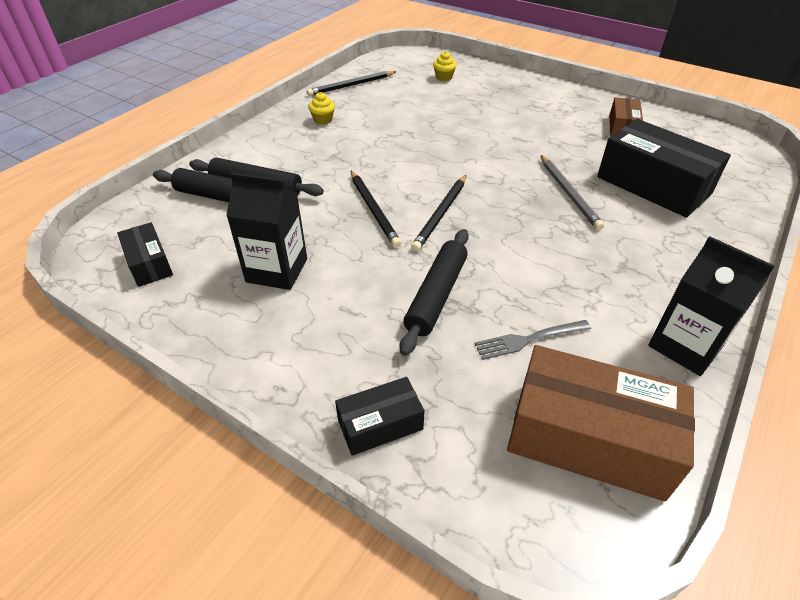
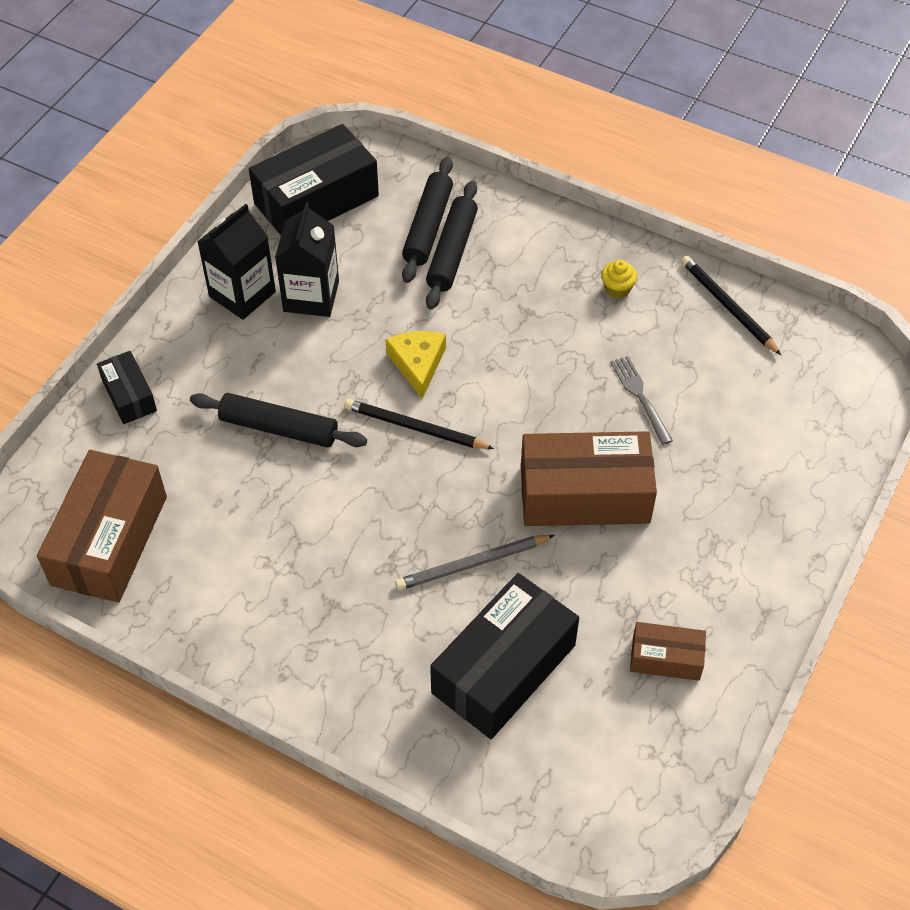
camera: 85 degrees right, 10 degrees up
black box [117,222,173,287] -> black box [249,124,379,235], size x1.94
black pencil [351,171,401,248] -> yellow cheese [385,331,446,399]
yellow cupcake [433,51,457,81] -> none
grey fork [475,320,591,360] -> grey fork moved to [610,356,673,445]
black carton [648,236,775,376] -> black carton moved to [197,204,276,320]
none -> brown box [521,431,657,526]

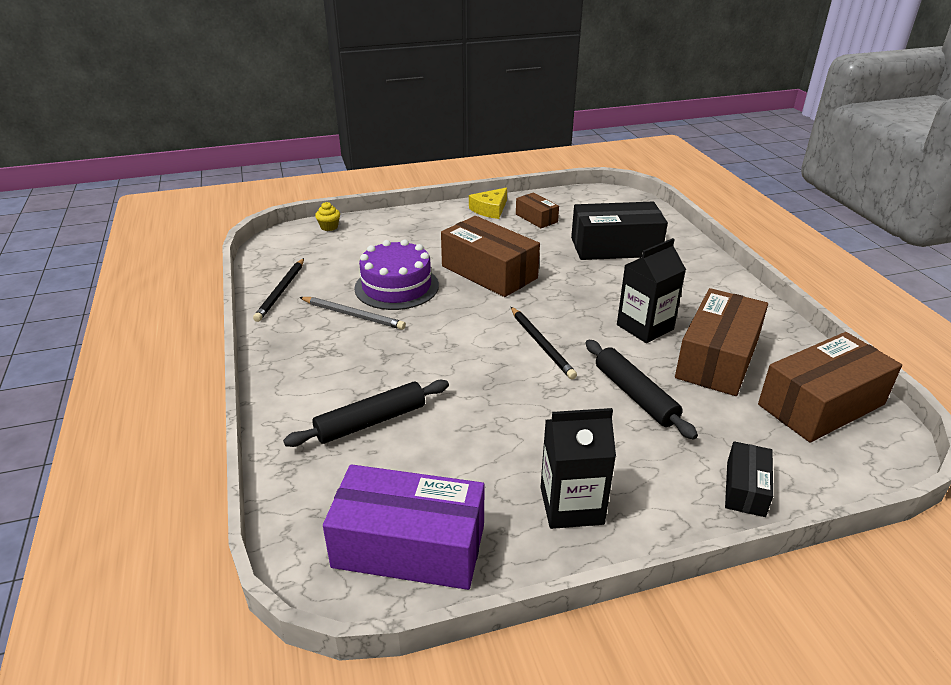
camera: 135 degrees left, 20 degrees down
black box [249,124,379,235] -> purple box [323,464,485,590]
black carton [275,202,339,317] -> black carton moved to [617,238,686,343]
yellow cheese [385,331,446,399] -> yellow cheese moved to [469,188,507,219]
grey pencil [395,535,555,590] -> grey pencil moved to [299,297,406,330]
black rolling pin [402,157,453,283] -> none
yellow cupcake [601,260,637,298] -> yellow cupcake moved to [315,202,340,231]
grey fork [610,356,673,445] -> purple cake [354,239,439,310]
none -> brown box [675,288,768,396]

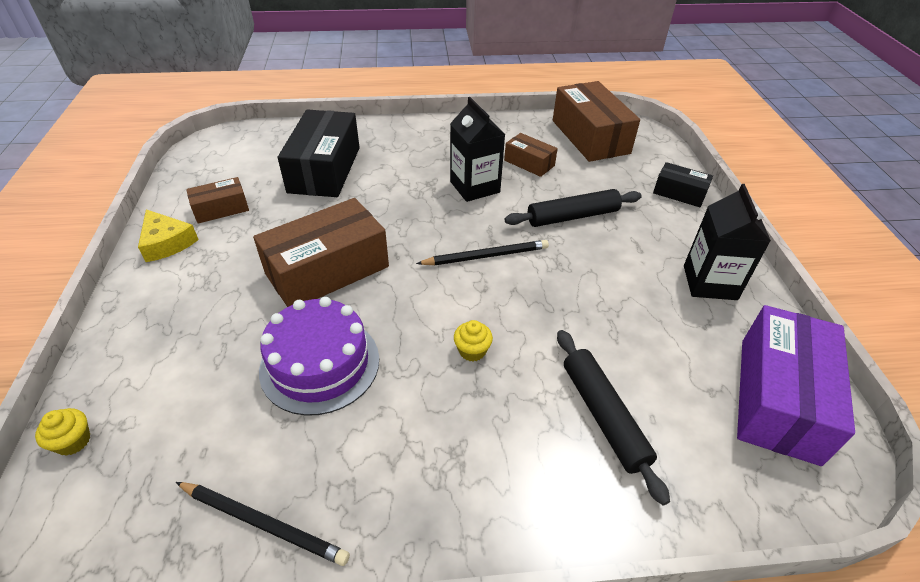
camera: 80 degrees left, 10 degrees up
grey pencil [299,297,406,330] -> none
brown box [675,288,768,396] -> brown box [504,133,558,177], size x0.52
none -> yellow cupcake [454,320,493,361]

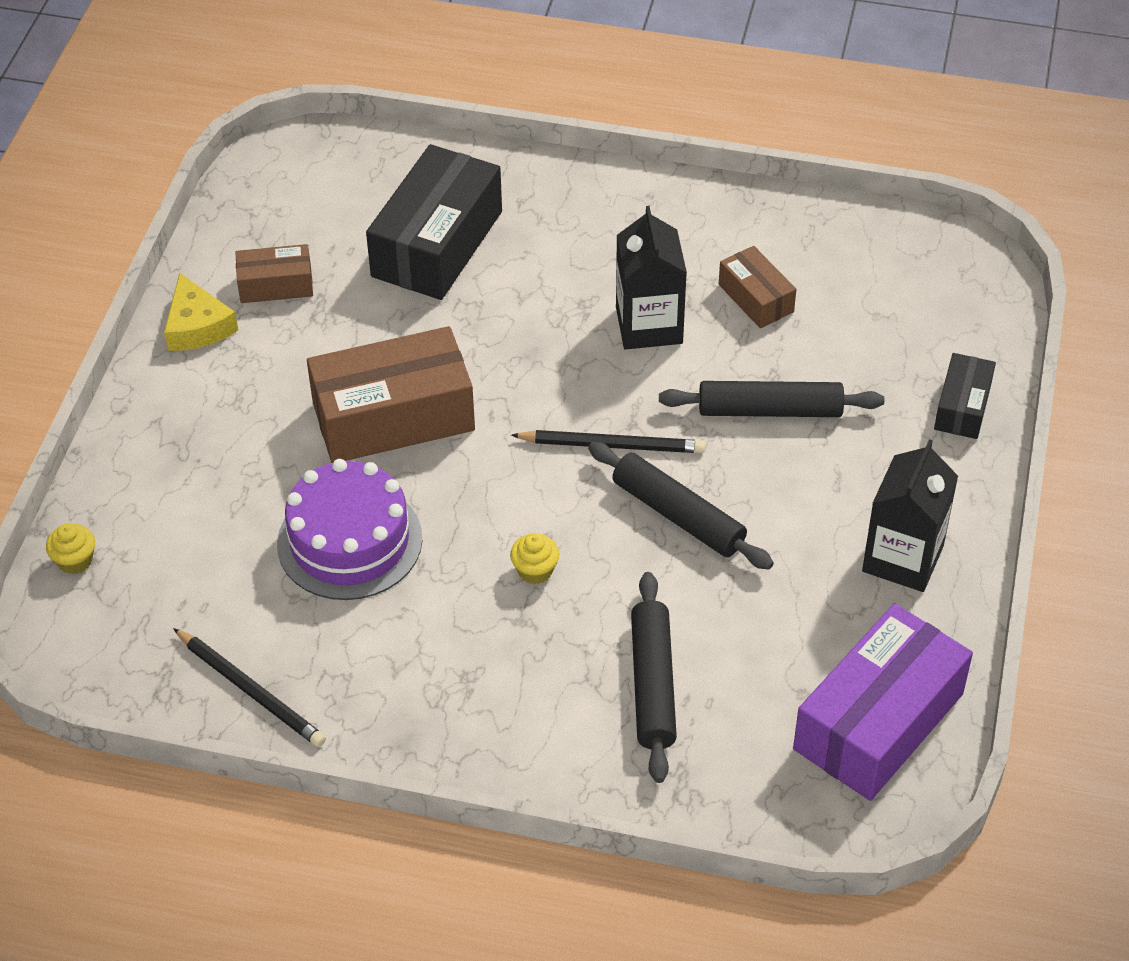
camera: 20 degrees right, 5 degrees up
brown box [553,81,640,162] -> none
black box [653,162,713,207] -> black box turned 60 degrees clockwise [934,353,996,439]
none -> black rolling pin [588,442,774,570]

